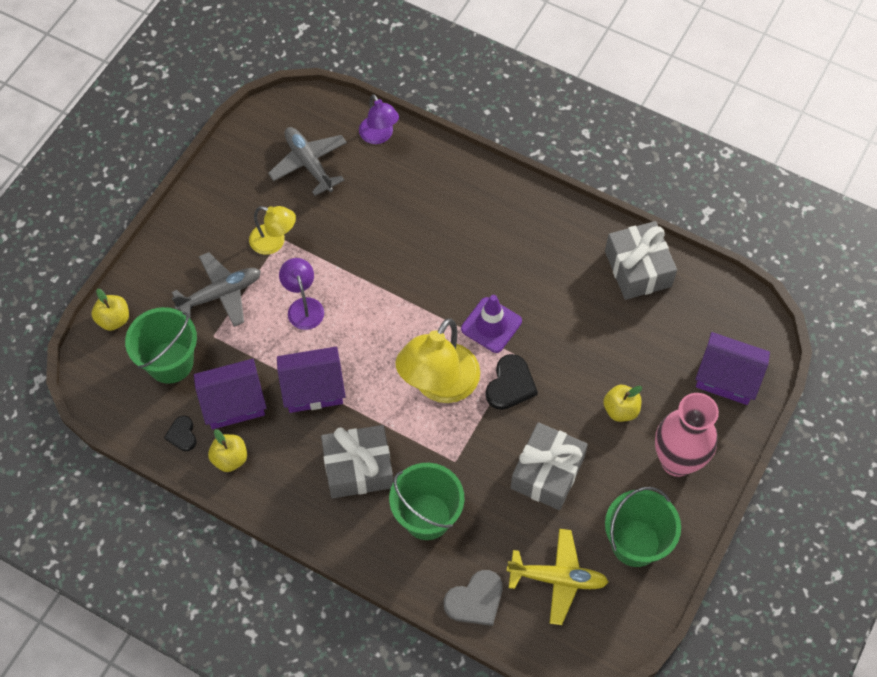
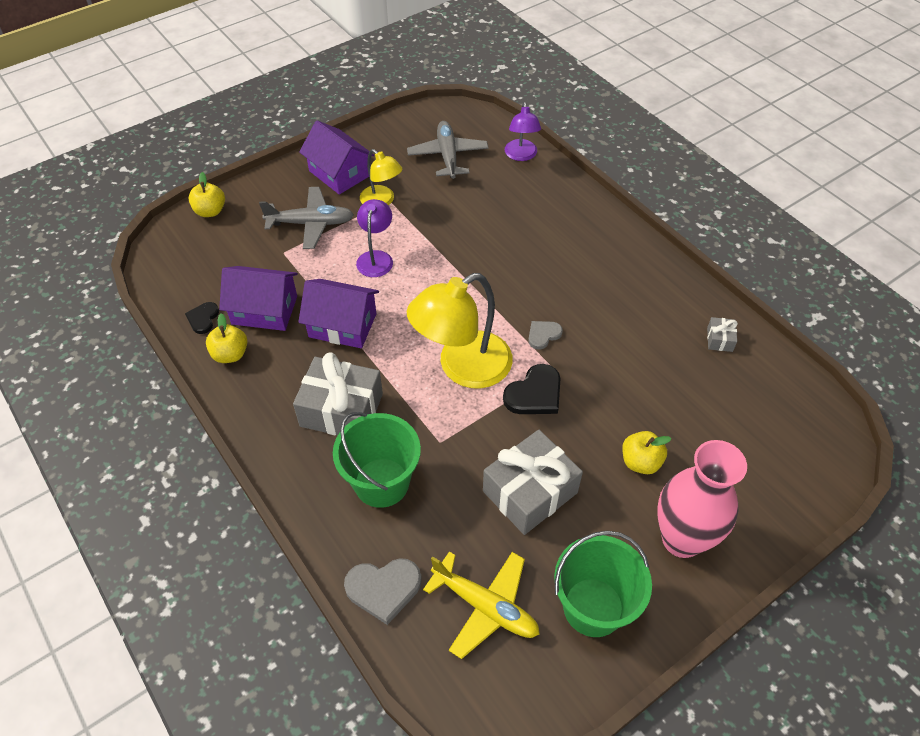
camera: 25 degrees right, 10 degrees down
green bucket [125,307,197,384] -> none
purple traffic cone [461,295,522,353] -> grey heart [528,321,563,350]
grey gift [605,221,677,300] -> grey gift [707,317,738,352], size x0.44
purple house [695,332,770,405] -> purple house moved to [299,120,374,195]

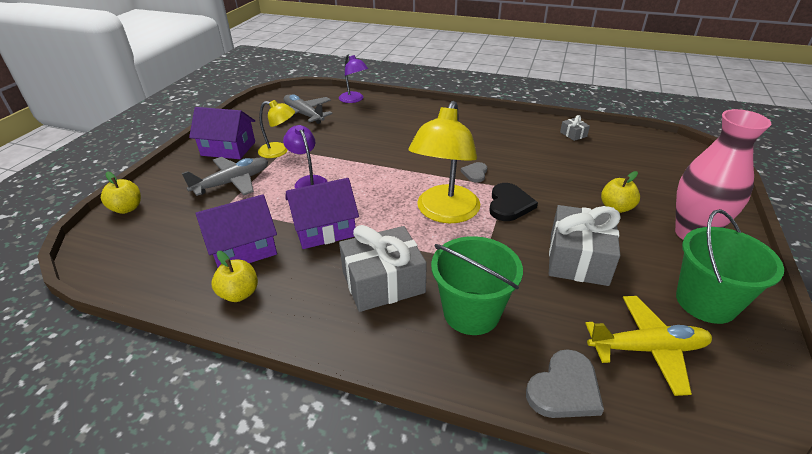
camera: 35 degrees left, 15 degrees down
black heart [185,302,219,334] -> none

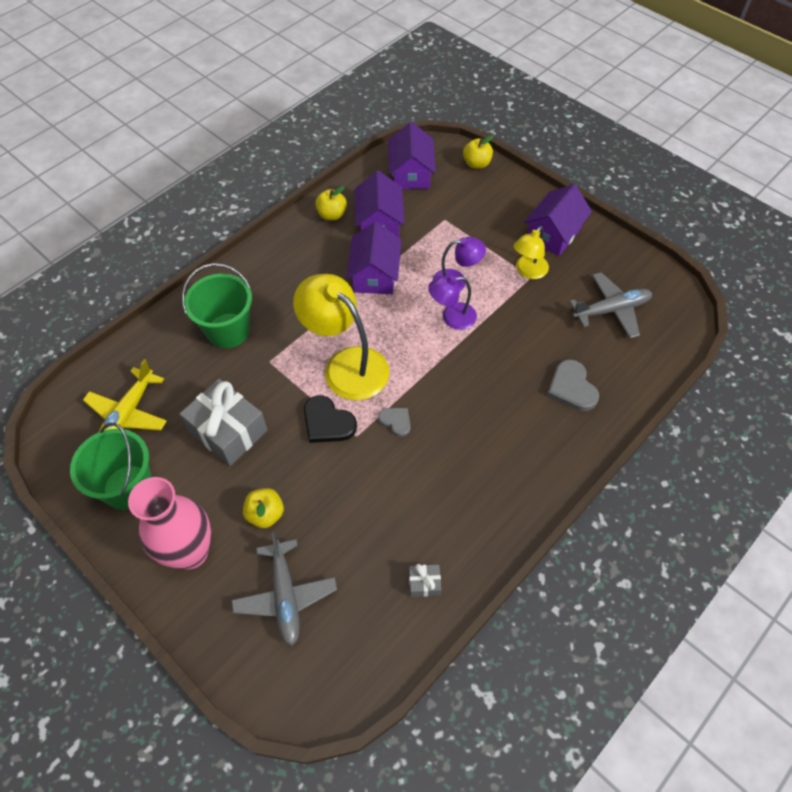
camera: 115 degrees right, 20 degrees up
grey plane [182,157,268,196] -> grey plane moved to [231,532,337,646]
purple lamp [339,54,368,103] -> purple lamp moved to [428,275,477,330]
grey gift [339,225,427,312] -> none
grey heart [526,349,604,418] -> grey heart moved to [547,359,599,411]
none -> purple house [388,122,436,189]

